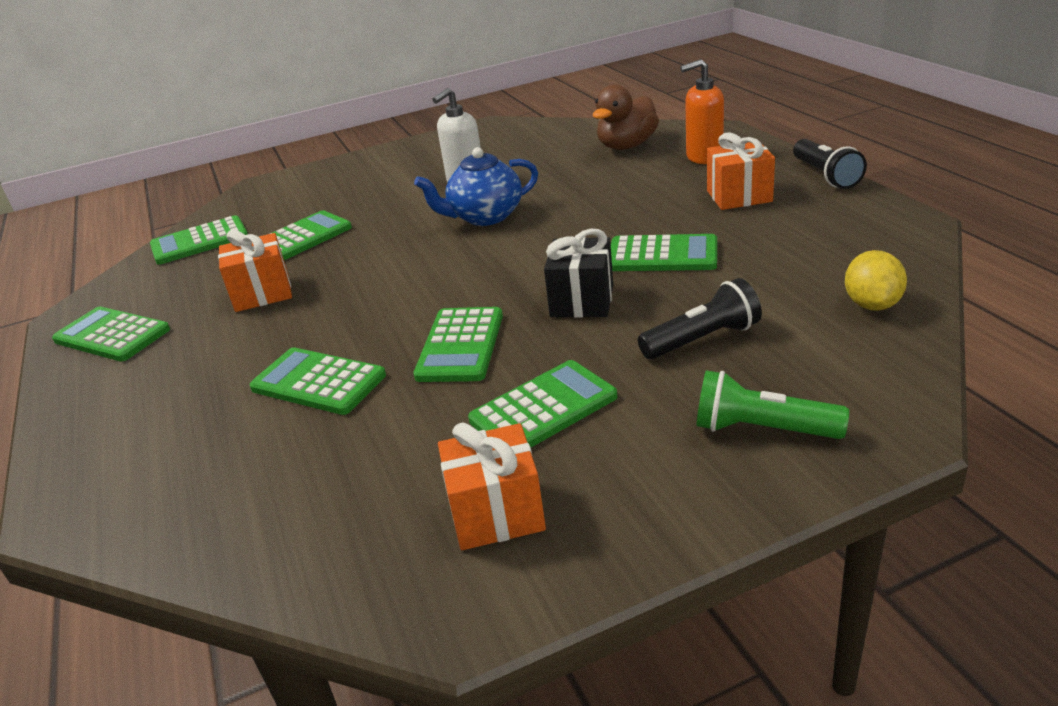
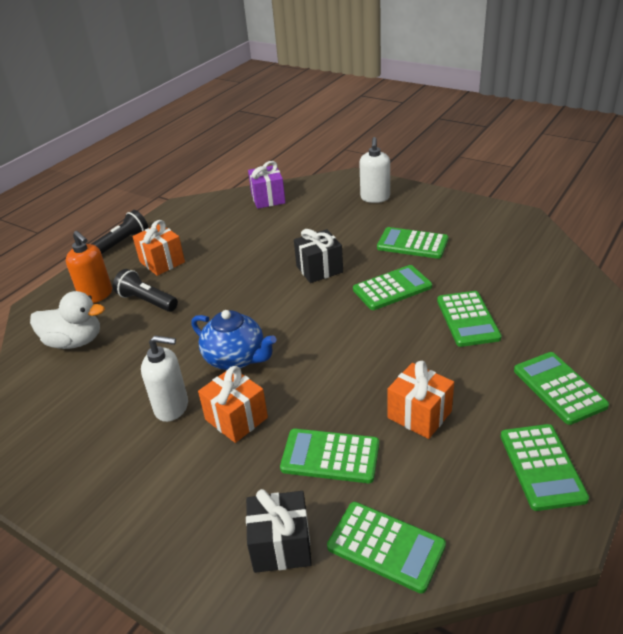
camera: 125 degrees left, 5 degrees up
orange gift [438,422,546,550] -> orange gift moved to [198,366,268,443]
brown duck [593,84,659,150] -> white duck [30,291,105,349]
green calculator [611,234,717,271] -> green calculator moved to [514,352,609,425]
black flashlight [638,278,762,359] -> black flashlight moved to [113,269,178,312]
green flashlight [696,370,849,439] -> white soap dispenser [359,137,390,203]
yellow lemon [845,250,907,311] -> purple gift [248,161,286,209]
none -> black gift [246,489,312,573]

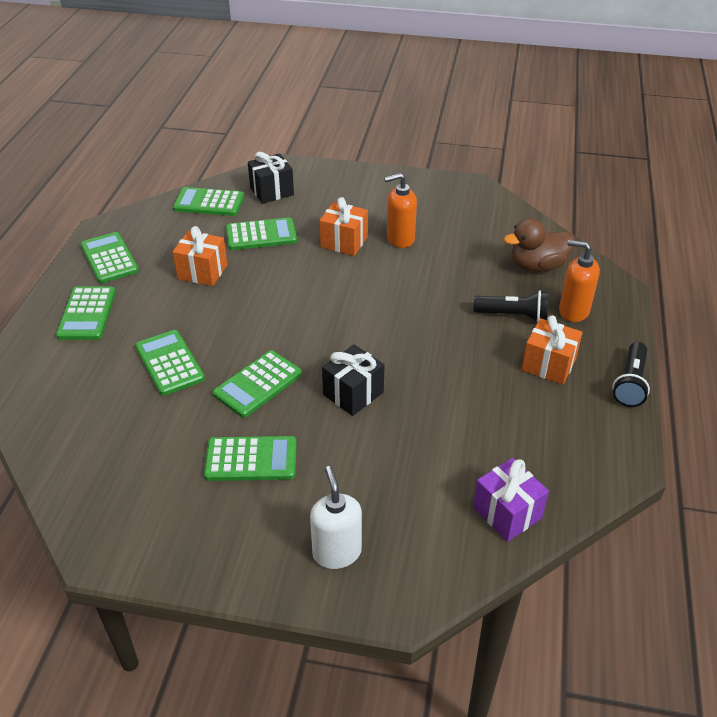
camera: 155 degrees right, 5 degrees up
white duck [30,291,105,349] -> brown duck [504,218,574,272]
white soap dispenser [141,335,188,422] -> orange soap dispenser [384,173,417,248]
blue teapot [191,310,277,370] -> none
green calculator [514,352,609,425] -> green calculator turned 45 degrees clockwise [56,287,116,340]

